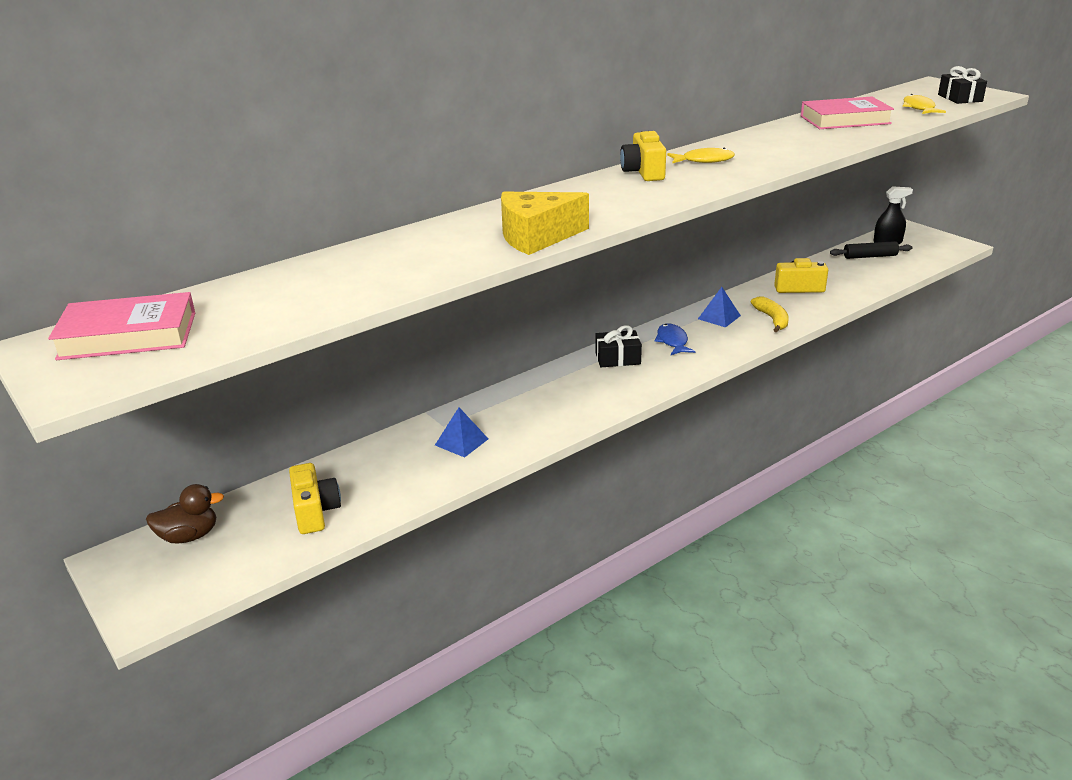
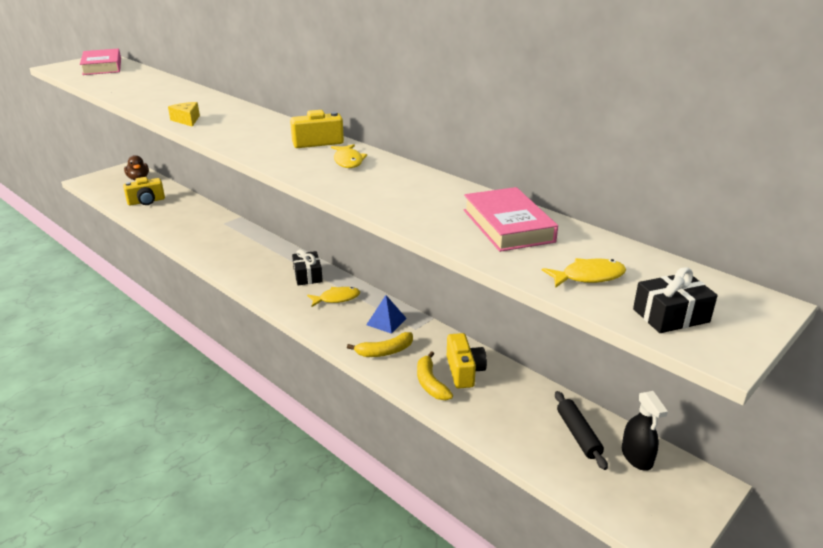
camera: 80 degrees right, 0 degrees up
blue pyramid [435,408,488,458] -> none
yellow cheese [501,192,589,255] -> yellow cheese [168,102,200,127], size x0.57
blue fish [654,324,696,355] -> yellow fish [307,287,360,307]
none -> yellow banana [417,351,453,400]

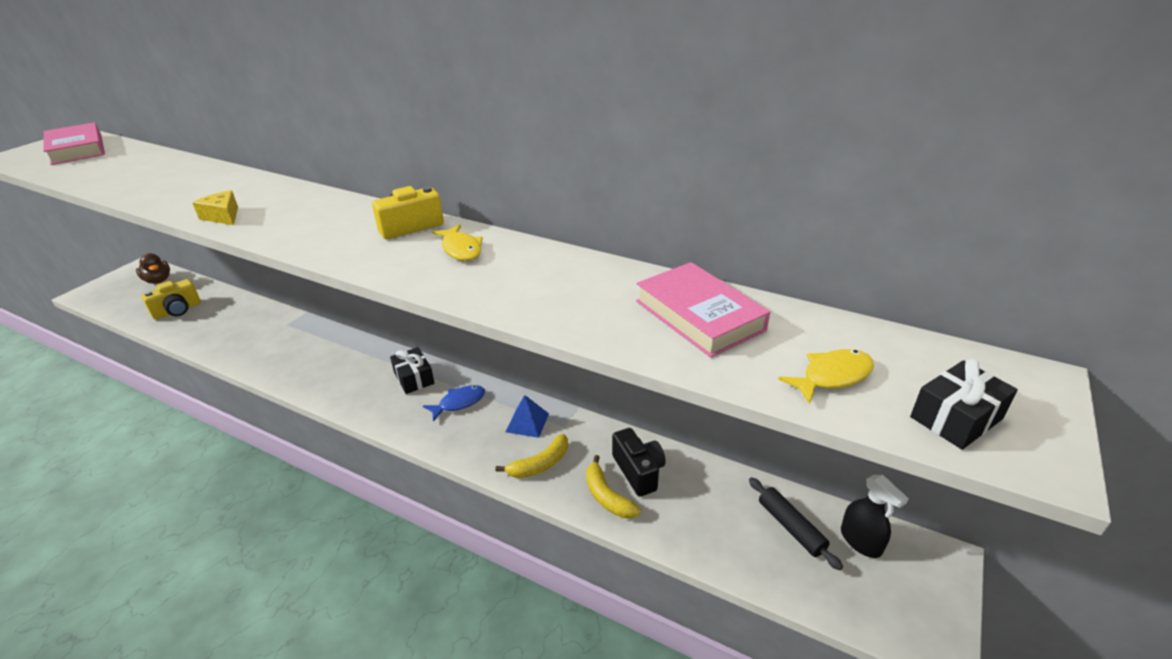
camera: 15 degrees left, 5 degrees up
yellow fish [307,287,360,307] -> blue fish [423,385,485,422]
yellow camera [447,333,487,389] -> black camera [612,428,666,497]

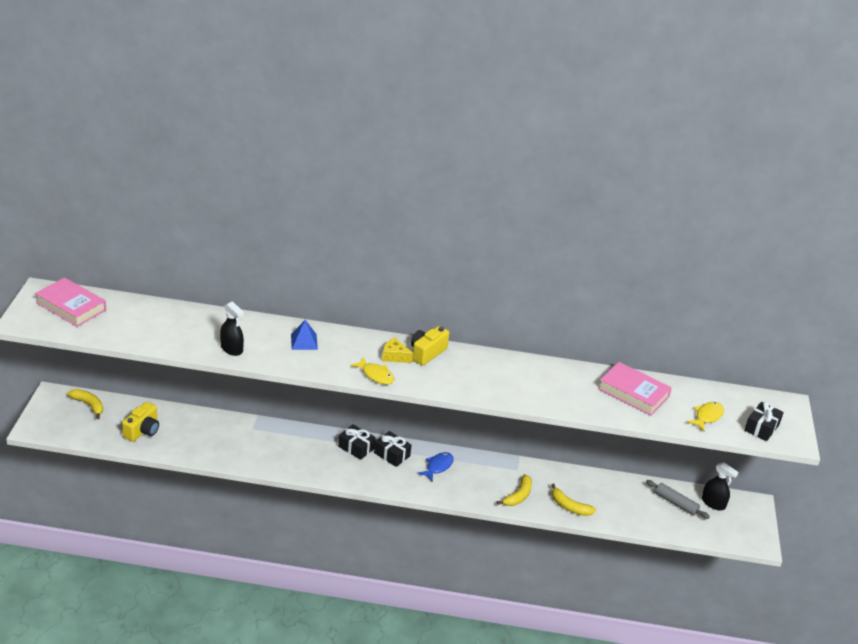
camera: 25 degrees left, 0 degrees up
brown duck [136,253,170,284] -> yellow banana [67,389,103,419]
yellow cheese [192,190,238,225] -> yellow cheese moved to [382,338,413,363]
yellow fish [432,224,483,261] -> yellow fish moved to [350,357,394,385]
blue pyramid [506,395,549,438] -> blue pyramid moved to [291,320,318,350]
black camera [612,428,666,497] -> none
black rolling pin [749,477,843,571] -> grey rolling pin [646,480,710,519]
none -> black spray bottle [220,301,244,356]
none -> black gift [338,424,375,460]

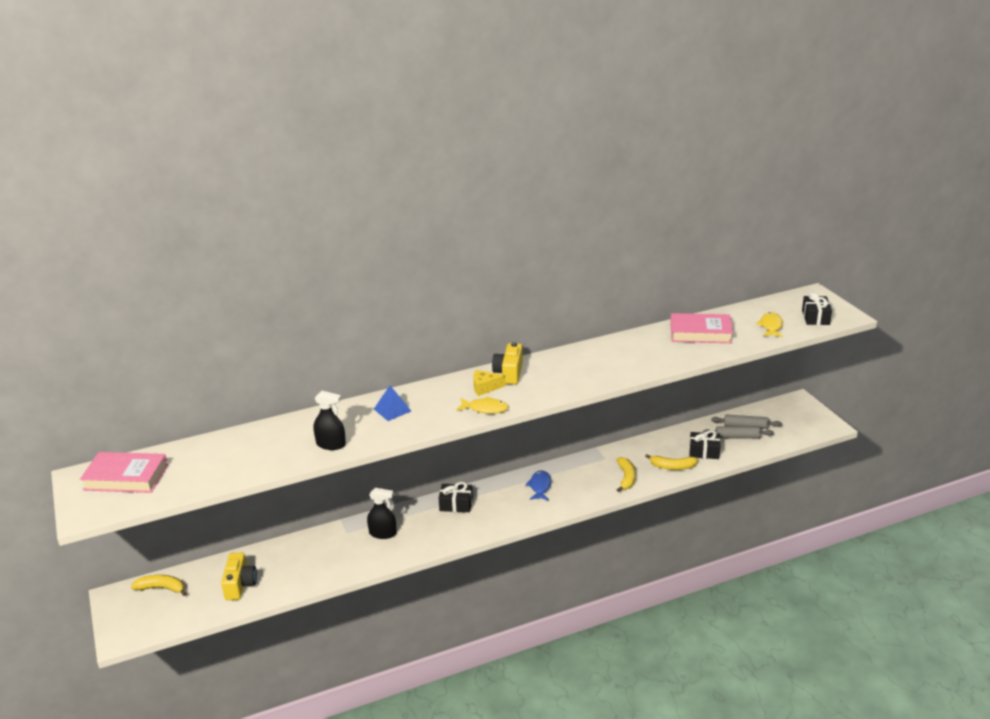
camera: 25 degrees left, 5 degrees down
black gift [374,431,411,467] -> black gift moved to [689,430,721,459]
black spray bottle [702,463,739,510] -> black spray bottle moved to [367,488,397,539]
none -> grey rolling pin [703,426,774,439]

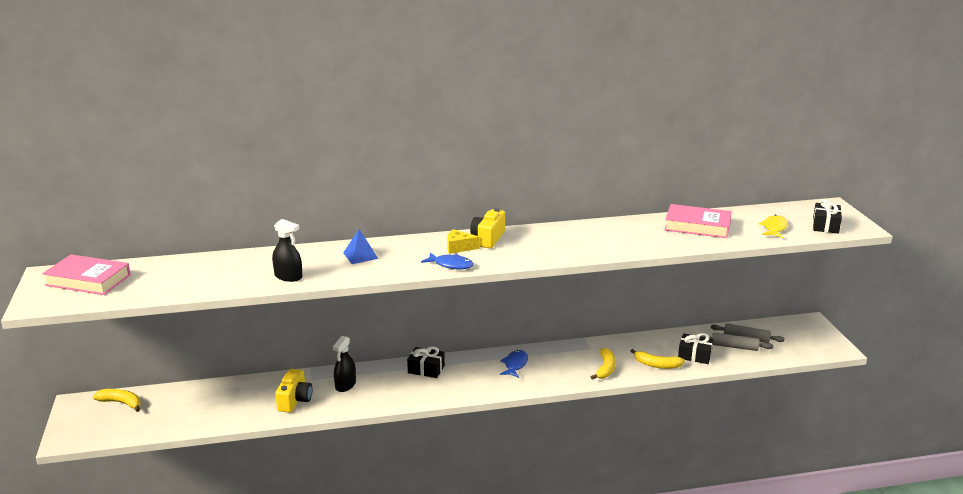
camera: 10 degrees right, 5 degrees down
yellow camera [221,552,257,600] -> yellow camera moved to [275,369,312,413]
black spray bottle [367,488,397,539] -> black spray bottle turned 90 degrees clockwise [333,336,356,392]
yellow fish [456,397,509,414] -> blue fish [421,253,474,270]

